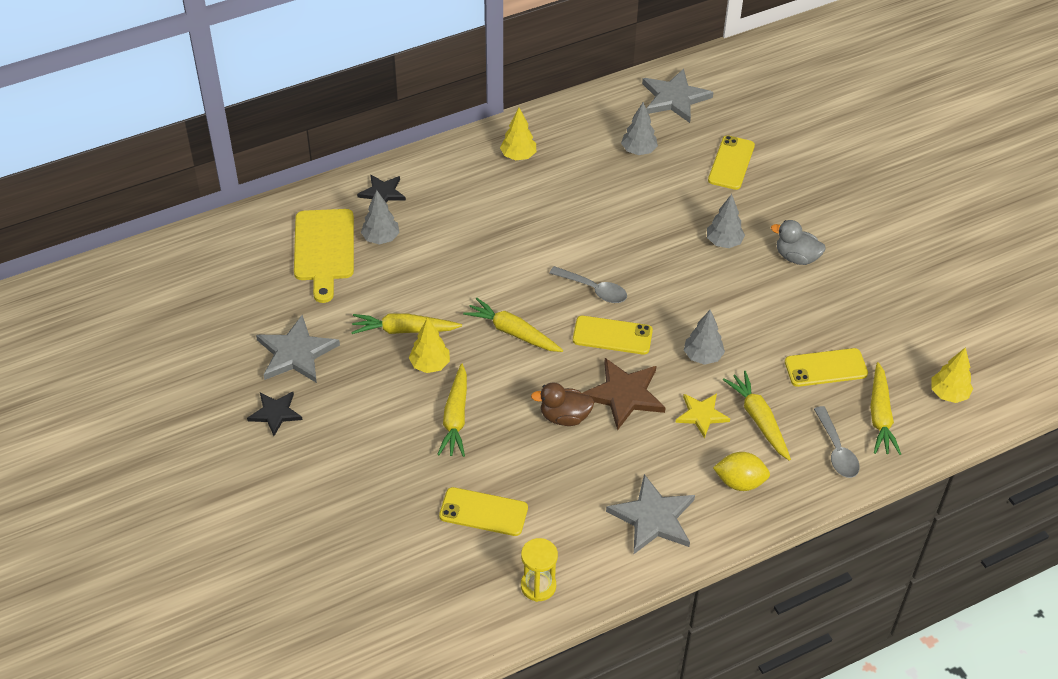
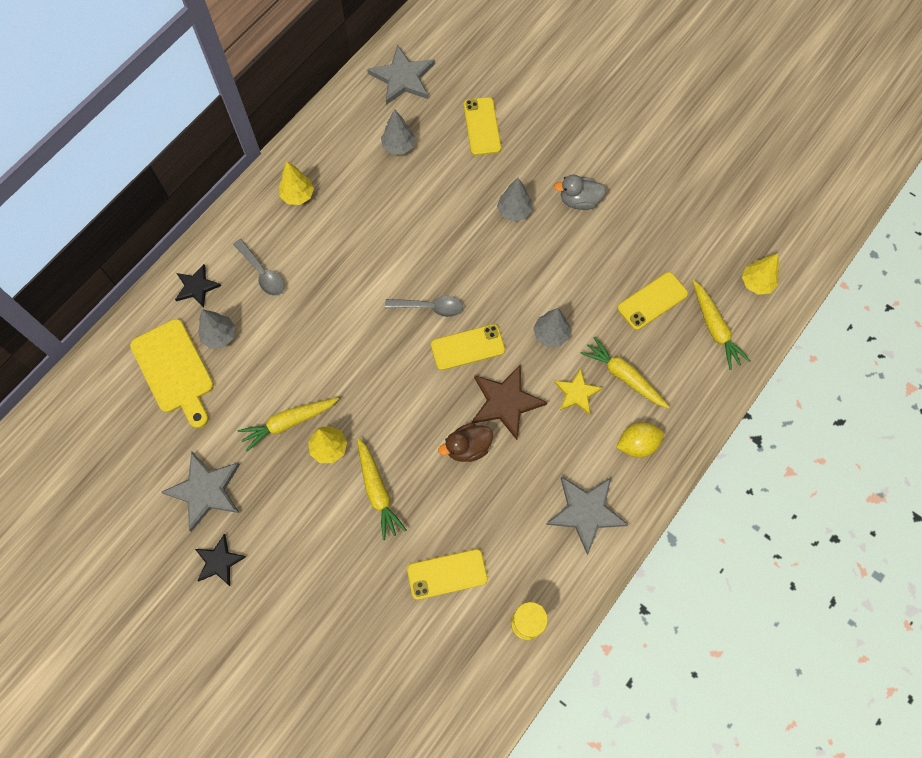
camera: 25 degrees left, 20 degrees up
yellow carrot [463,297,563,352] -> none
grey spoon [814,406,860,478] -> grey spoon moved to [233,239,284,296]

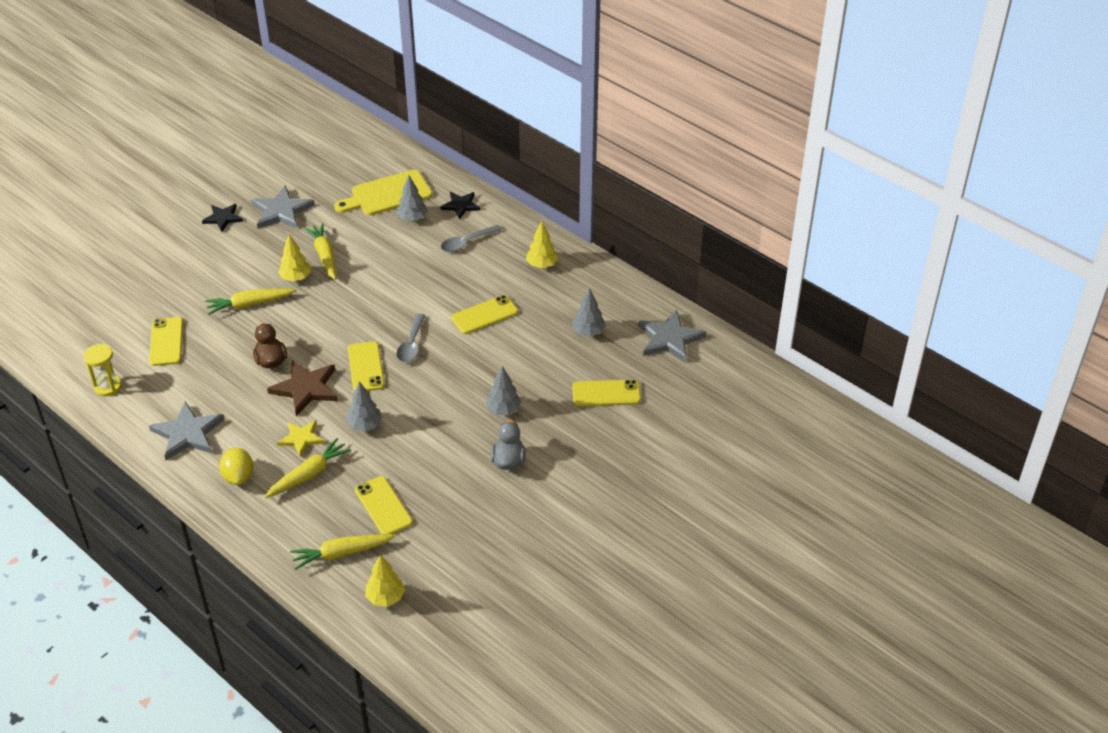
camera: 95 degrees right, 25 degrees down
none -> yellow phone [451,295,518,334]

